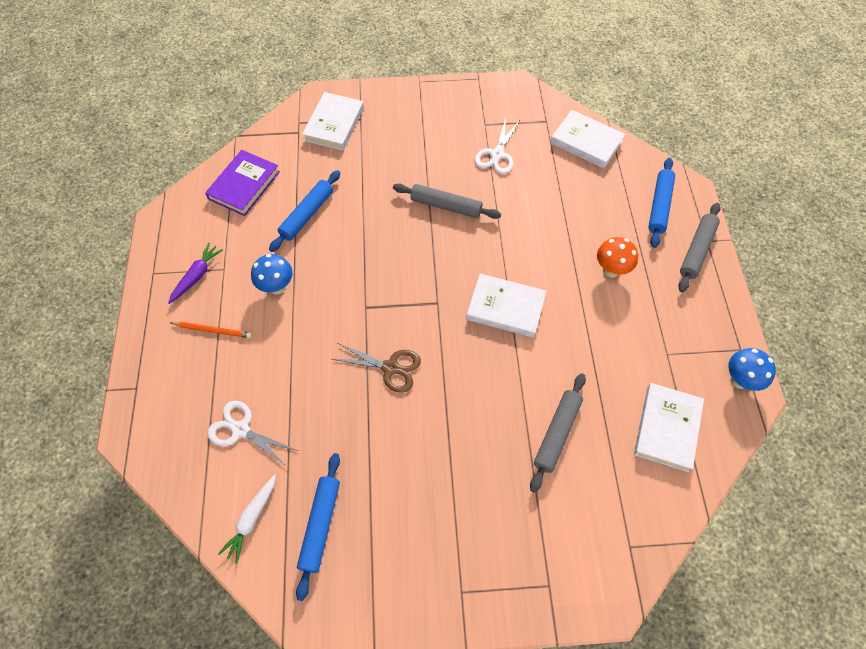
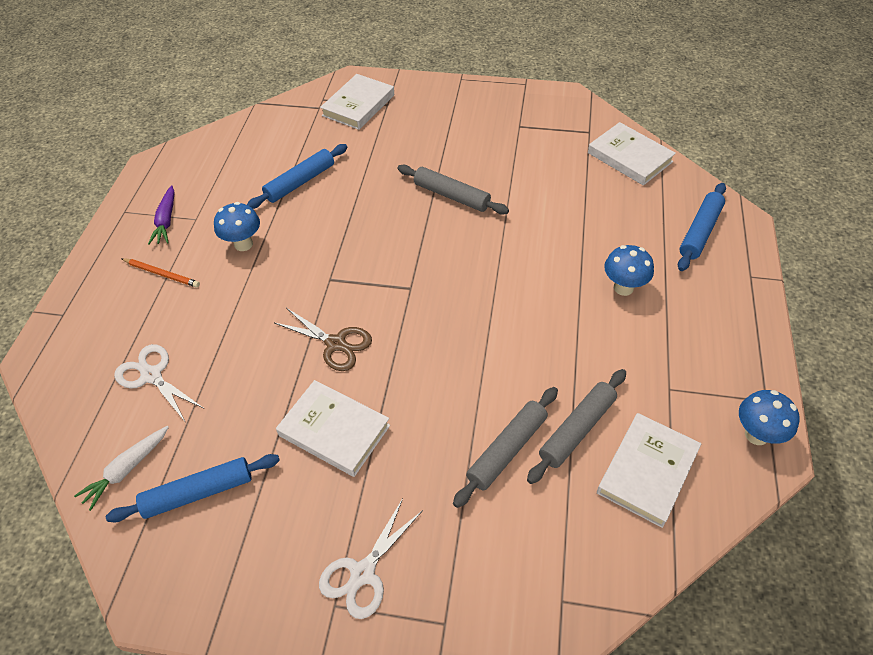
camera: 15 degrees right, 10 degrees down
purple carrot [168,243,223,304] -> purple carrot turned 135 degrees clockwise [148,185,174,245]
purple book [205,150,280,216] -> none
blue rolling pin [296,453,340,601] -> blue rolling pin turned 45 degrees clockwise [106,454,280,522]
white book [466,274,546,338] -> white book moved to [276,380,390,477]
white scissors [475,118,520,174] -> white scissors moved to [319,498,423,619]
orange mushroom [597,237,638,277] -> blue mushroom [604,245,654,296]
grey rolling pin [679,203,721,292] -> grey rolling pin moved to [527,369,626,484]

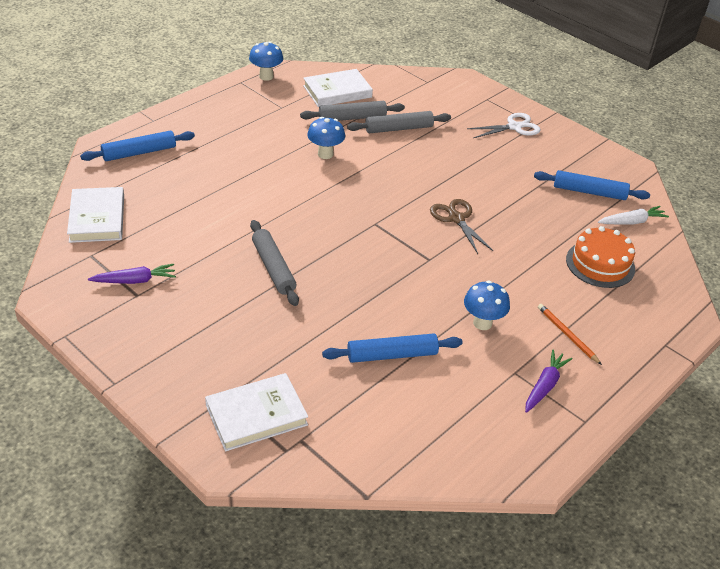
camera: 150 degrees left, 10 degrees down
white scissors [114,344,203,423] -> orange cake [566,226,635,288]
white book [276,380,390,477] -> none
blue mushroom [604,245,654,296] -> blue mushroom moved to [307,117,345,159]
none -> purple carrot [88,264,176,284]

